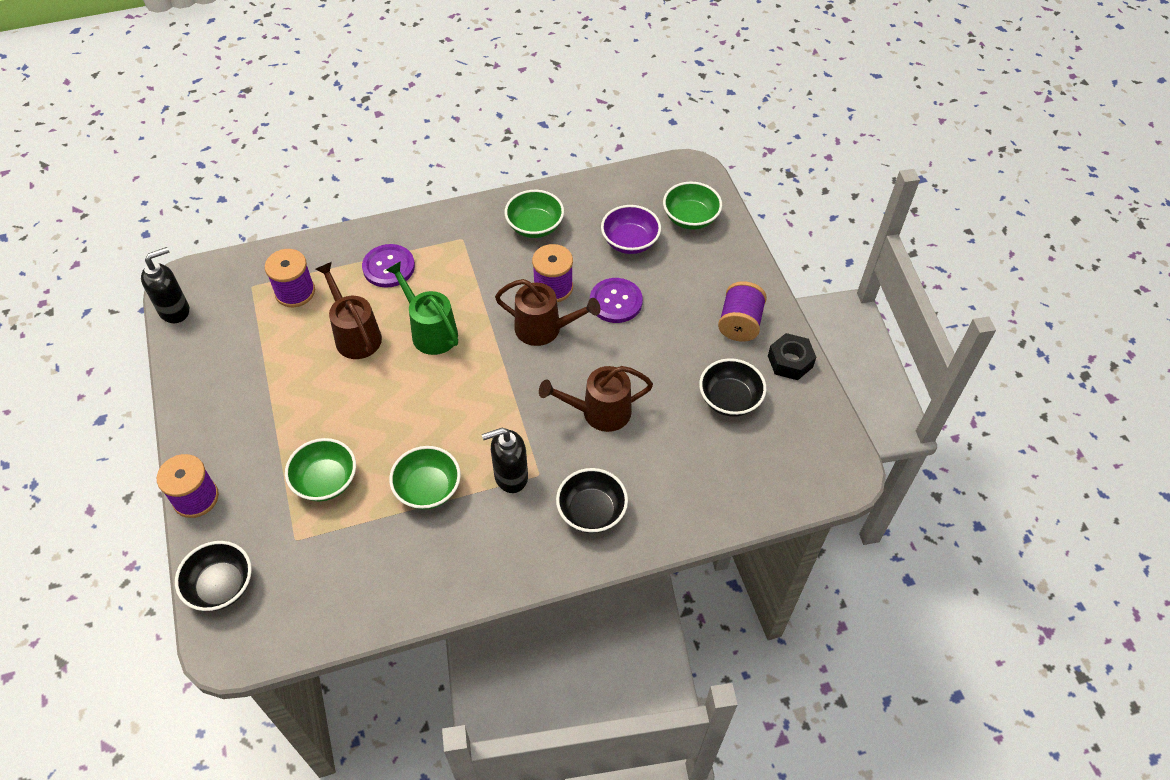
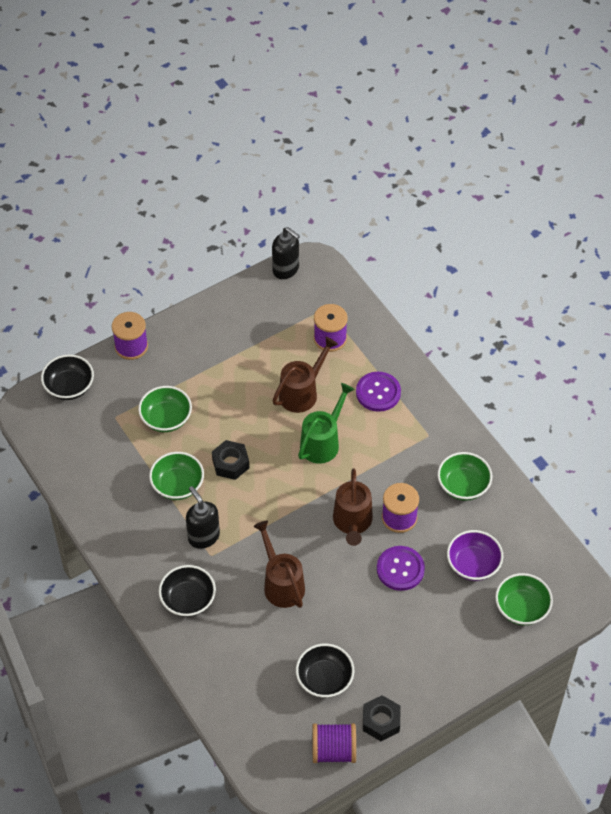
camera: 75 degrees right, 0 degrees up
purple spool [718,281,767,342] -> purple spool moved to [312,723,356,763]
none -> black nut [212,440,249,480]

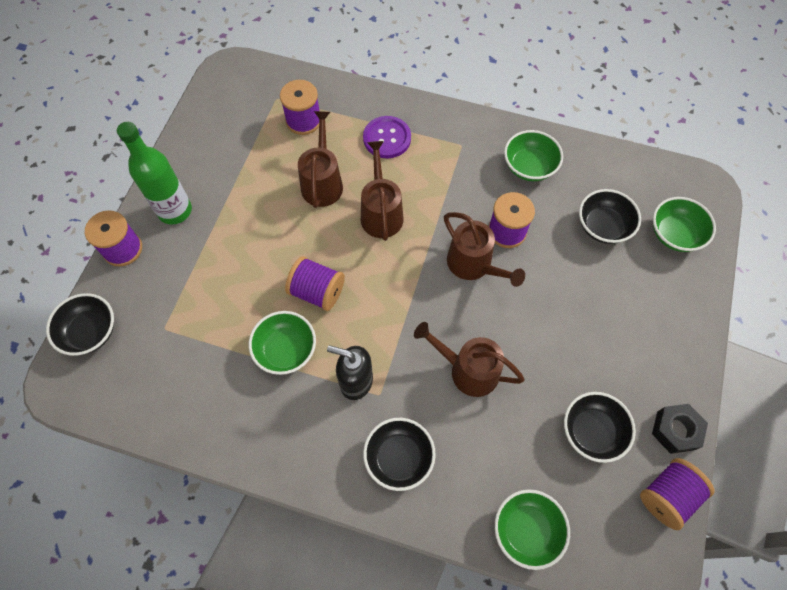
camera: 40 degrees left, 10 degrees up
green bowl [138,386,192,432] -> green bowl moved to [494,489,570,570]
black nut [212,440,249,480] -> purple spool [285,256,345,311]
black soap dispenser [272,227,300,279] -> none
green watering can [298,383,355,464] -> brown watering can [361,141,403,241]
purple button [377,546,425,591] -> none
purple bowl [447,530,503,581] -> black bowl [579,189,641,244]
none -> green bottle [117,122,192,225]

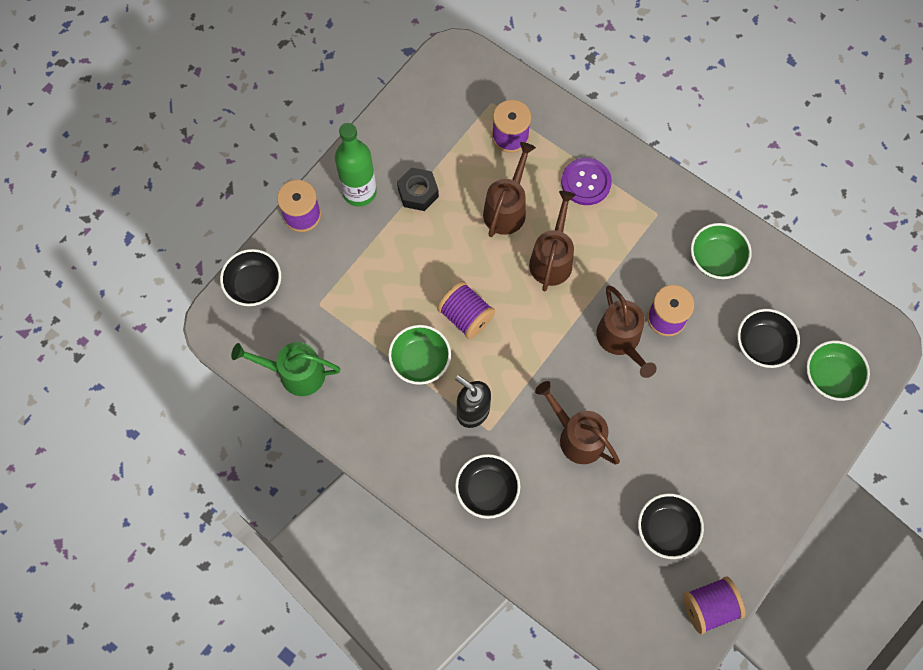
camera: 20 degrees right, 5 degrees up
green bowl [494,489,570,570] -> none
black nut [652,404,708,454] -> black nut moved to [397,167,439,211]
none -> green watering can [231,342,340,396]

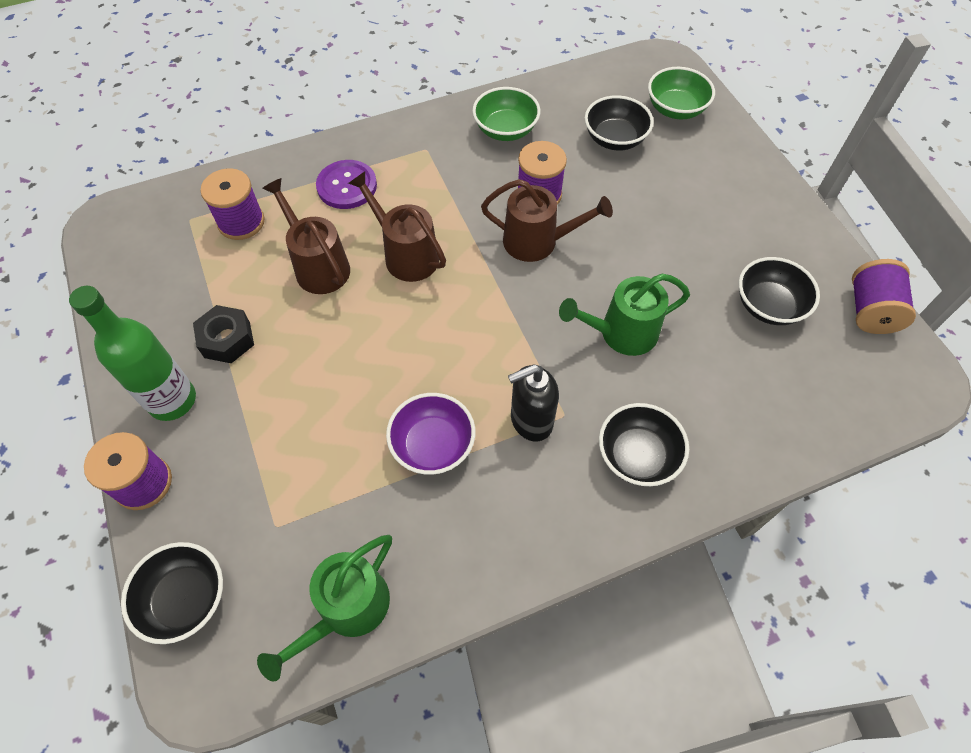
camera: 60 degrees left, 10 degrees down
green bowl [388,325,451,385] -> purple bowl [386,393,475,475]
purple spool [437,281,495,339] -> none
brown watering can [535,381,620,464] -> green watering can [559,274,690,356]

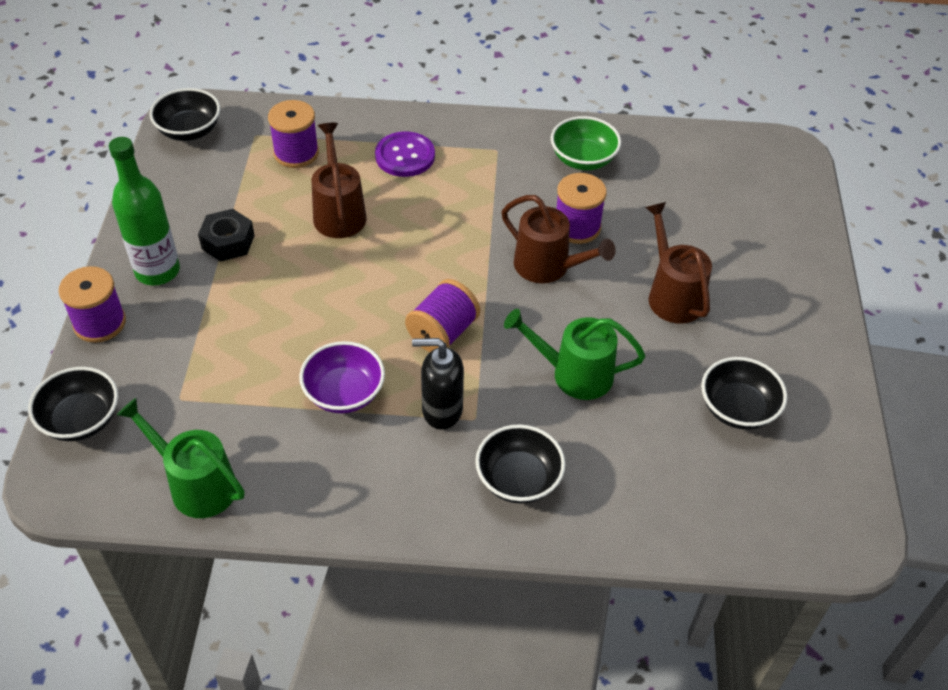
camera: 25 degrees right, 10 degrees down
green watering can [257,535,392,682] -> green watering can turned 60 degrees clockwise [117,398,244,518]
brown watering can [348,171,446,282] -> brown watering can moved to [645,202,712,324]
black bowl [585,95,654,151] -> black bowl moved to [149,88,220,141]
green bowl [648,67,715,119] -> none
purple spool [852,259,916,334] -> purple spool moved to [405,279,480,352]

